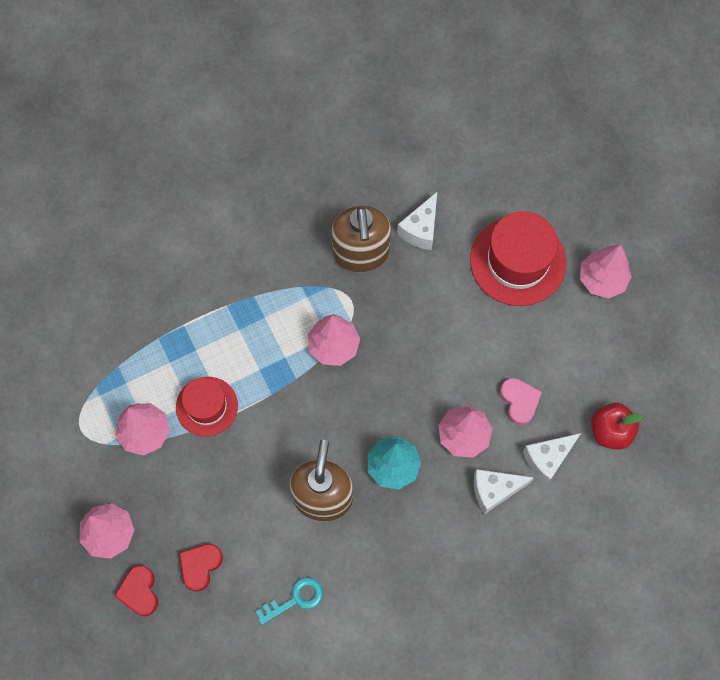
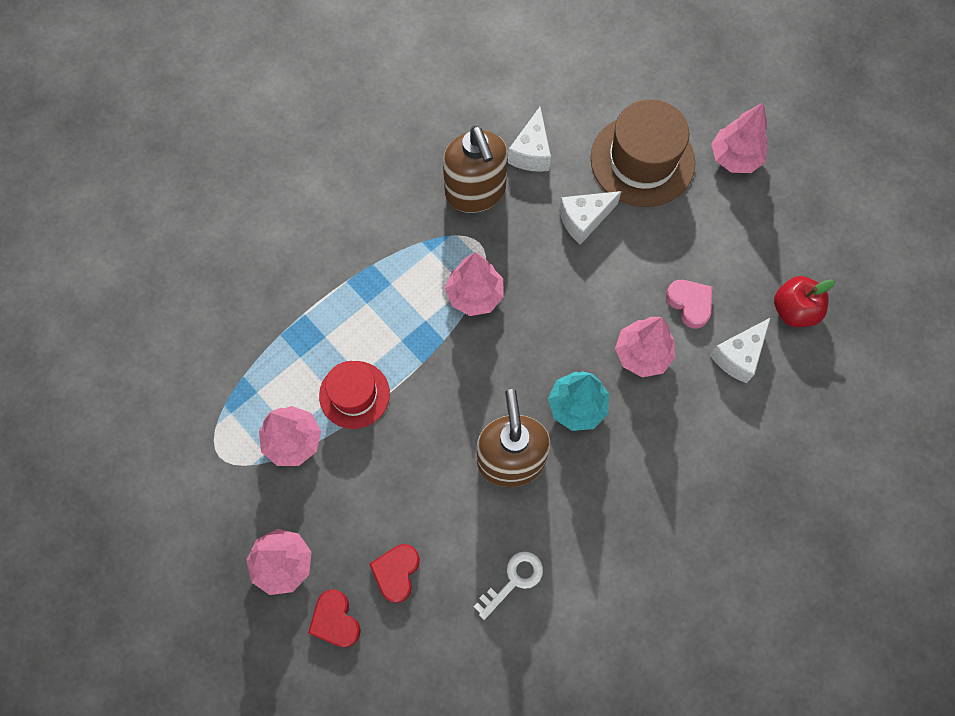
camera: 15 degrees left, 0 degrees up
turquoise key [256,577,323,625] -> white key [474,552,543,620]
red hat [470,211,566,306] -> brown hat [591,99,695,207]
white cheese [474,469,534,514] -> white cheese moved to [559,191,622,245]

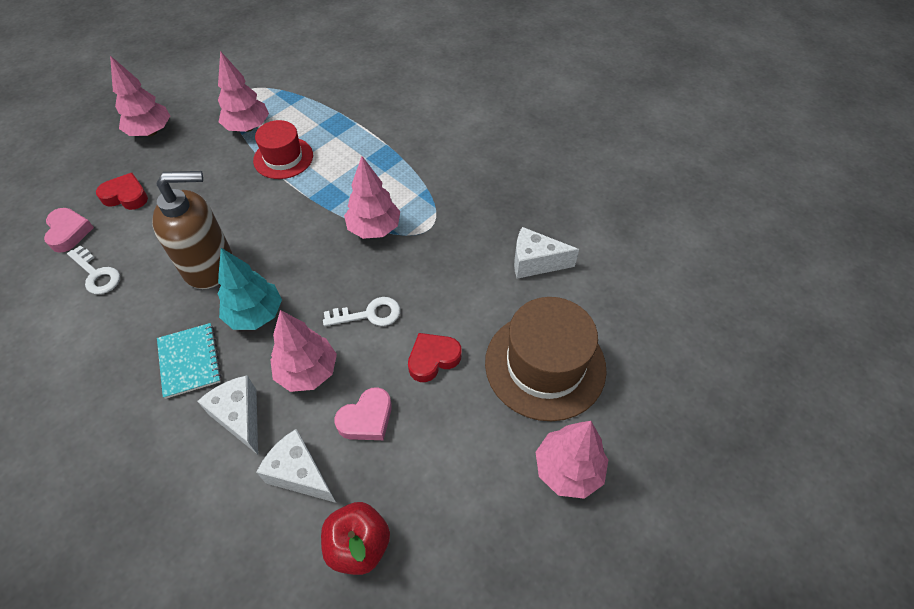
camera: 85 degrees right, 15 degrees down
red heart [308,589,361,647] -> red heart moved to [408,333,461,382]
brown soap dispenser [443,126,508,213] -> none
white cheese [559,191,622,245] -> white cheese moved to [197,376,258,455]
none -> pink heart [44,208,94,253]
none -> turquoise notebook [157,323,222,399]
none -> white key [323,297,400,326]

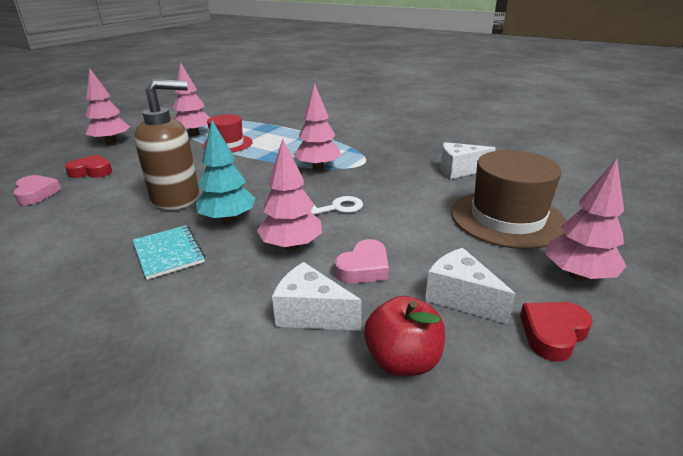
camera: 10 degrees left, 25 degrees down
white key [67,245,120,294] -> none
white cheese [197,376,258,455] -> white cheese moved to [425,248,516,324]
red heart [408,333,461,382] -> red heart moved to [520,302,593,362]

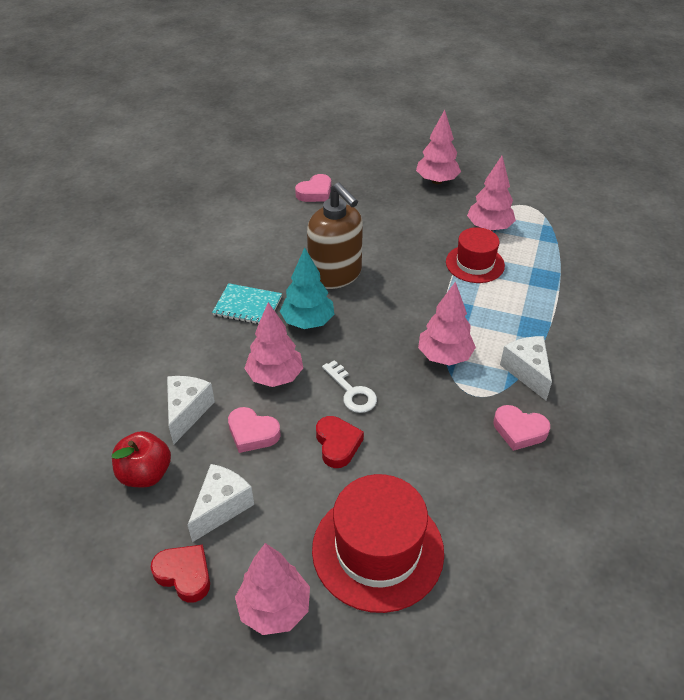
camera: 75 degrees right, 15 degrees up
red heart [65,154,112,178] -> red heart moved to [316,416,364,468]
turquoise notebook [133,225,205,280] -> turquoise notebook turned 60 degrees clockwise [212,283,282,324]
white cheese [441,142,496,179] -> white cheese moved to [500,336,552,400]
brown hat [451,150,567,249] -> red hat [312,474,444,613]
none -> pink heart [493,405,550,451]

